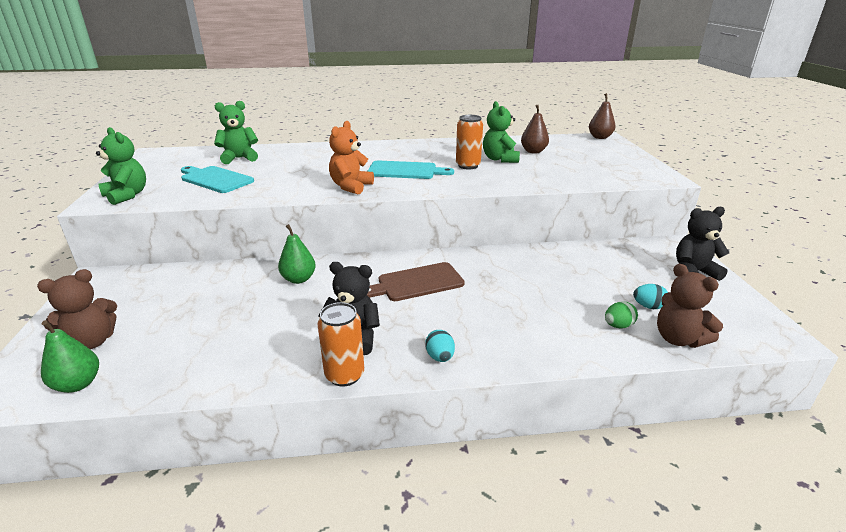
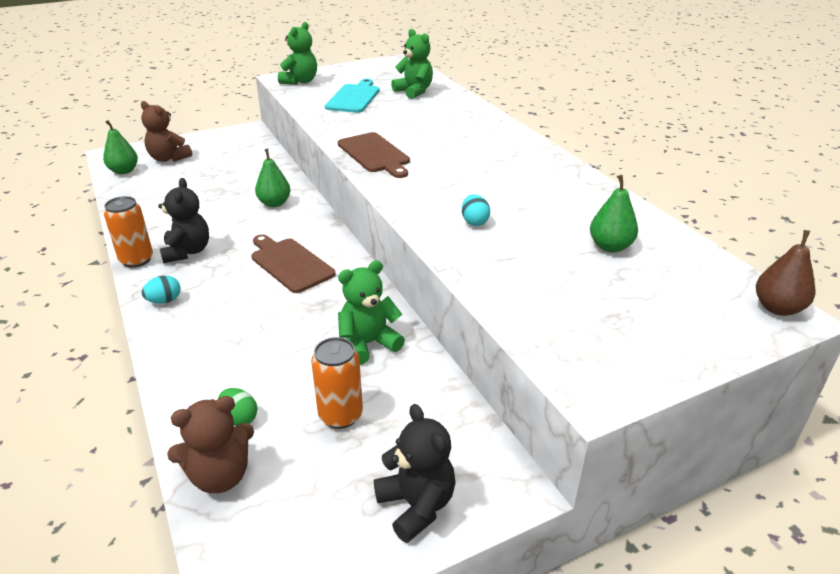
camera: 70 degrees right, 5 degrees up
orange teddy bear [329,121,374,195] -> brown cutting board [338,132,410,178]
turquoise cutting board [367,161,454,179] -> none
orange can [456,115,483,169] -> orange can moved to [311,337,363,429]
green teddy bear [483,101,520,163] -> green teddy bear moved to [338,260,405,365]
brown pear [521,105,549,153] -> green pear [590,175,638,253]
turquoise egg [633,284,668,309] -> turquoise egg moved to [462,194,490,226]
brown teddy bear [657,264,723,348] -> brown teddy bear turned 150 degrees counterclockwise [167,396,254,493]

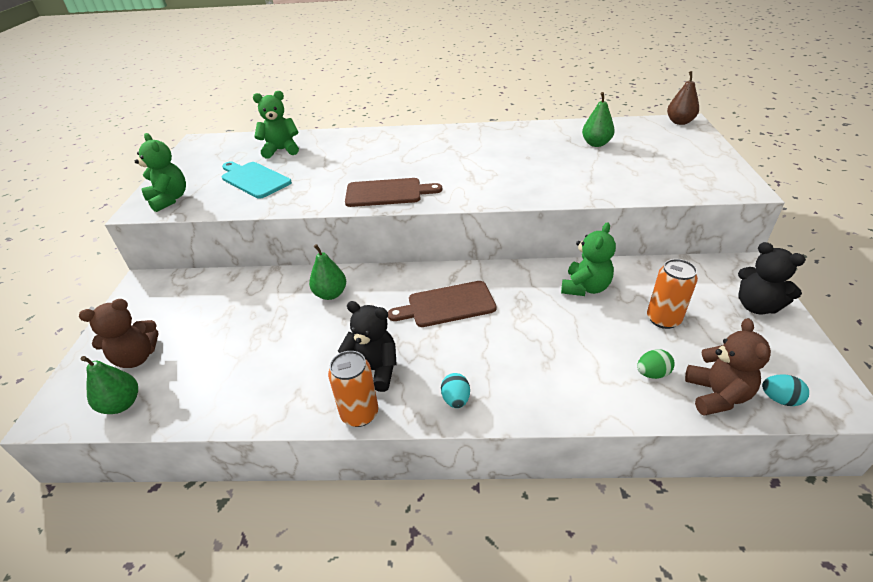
camera: 60 degrees left, 5 degrees up
green teddy bear [338,260,405,365] -> green teddy bear turned 150 degrees counterclockwise [561,222,616,296]
black teddy bear [374,404,456,543] -> black teddy bear turned 135 degrees counterclockwise [738,242,806,315]
turquoise egg [462,194,490,226] -> turquoise egg moved to [762,374,809,406]

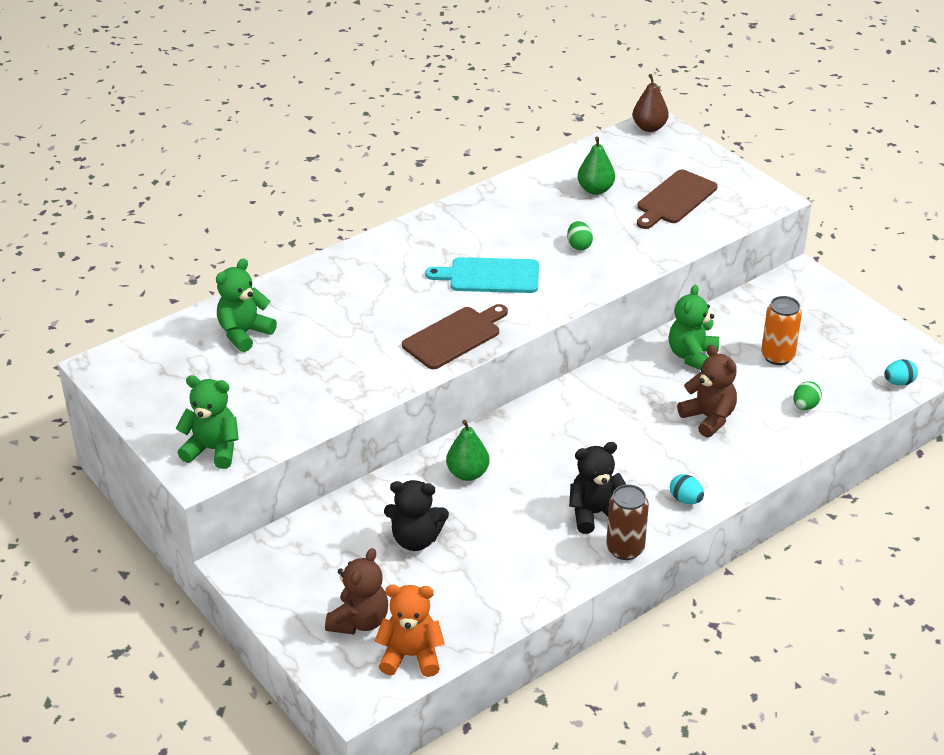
camera: 40 degrees left, 0 degrees up
green pear [81,356,138,414] -> orange teddy bear [375,585,445,677]
turquoise cutting board [222,161,292,199] -> turquoise cutting board moved to [425,257,539,293]
orange can [328,351,378,427] -> brown can [606,484,649,560]
brown cutting board [388,281,496,327] -> brown cutting board moved to [637,170,717,229]
green teddy bear [561,222,616,296] -> green teddy bear turned 150 degrees counterclockwise [669,285,719,370]
brown teddy bear [685,318,771,416] -> brown teddy bear moved to [677,345,737,438]
black teddy bear [738,242,806,315] -> black teddy bear moved to [384,480,449,551]
none -> green egg [567,221,593,250]

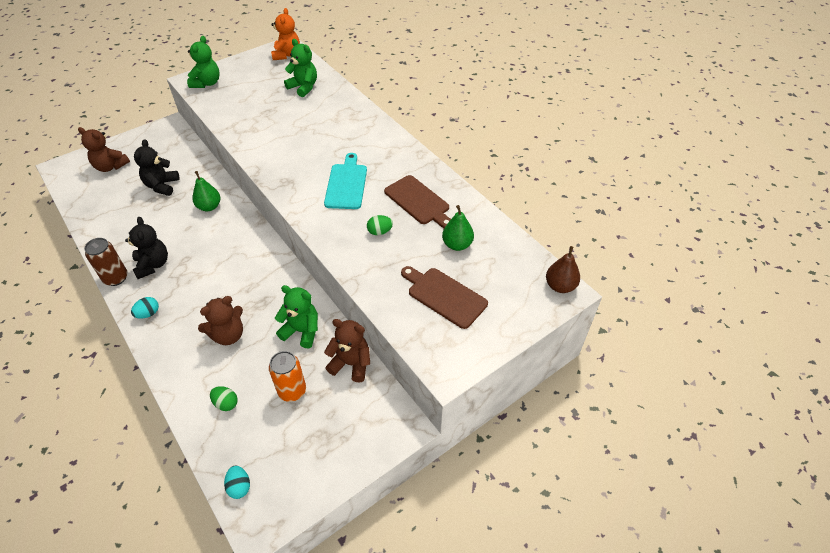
camera: 90 degrees right, 10 degrees up
orange teddy bear [375,585,445,677] -> orange teddy bear moved to [271,8,300,60]
brown cutting board [402,304,508,369] -> brown cutting board moved to [384,175,451,228]
none -> brown teddy bear [324,319,370,382]

